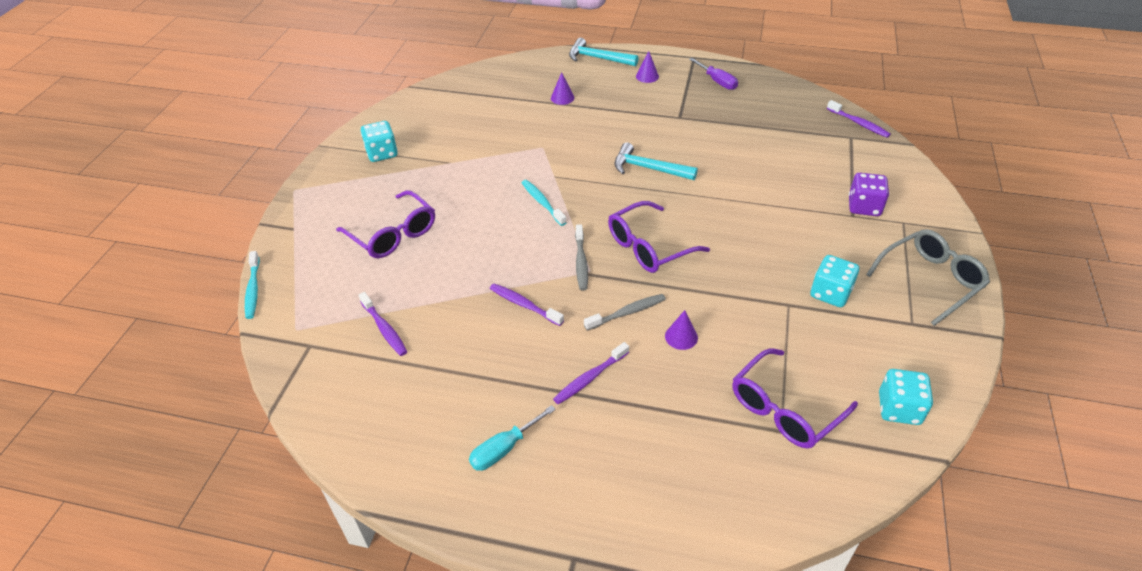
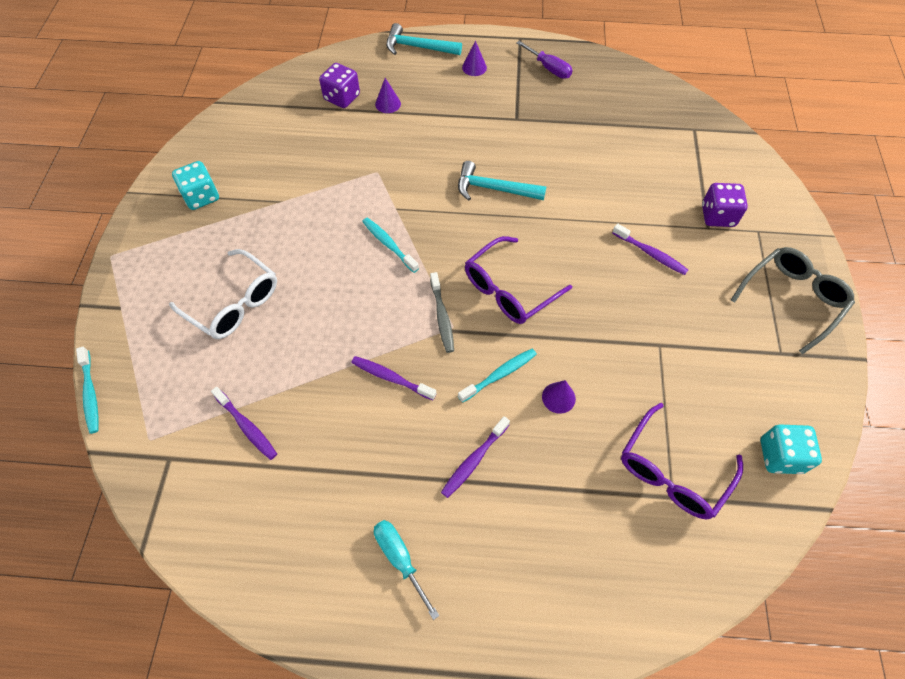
camera: 10 degrees left, 15 degrees up
purple glasses [336,190,435,258] -> white glasses [169,249,277,339]
turquoise screwdriver [469,405,556,471] -> turquoise screwdriver turned 105 degrees clockwise [374,520,439,620]
grey toothbrush [584,294,666,331] -> turquoise toothbrush [458,349,537,403]
turquoise dice [811,255,859,307] -> none
purple toothbrush [827,100,891,138] -> purple toothbrush moved to [612,223,688,275]
none -> purple dice [319,63,360,108]

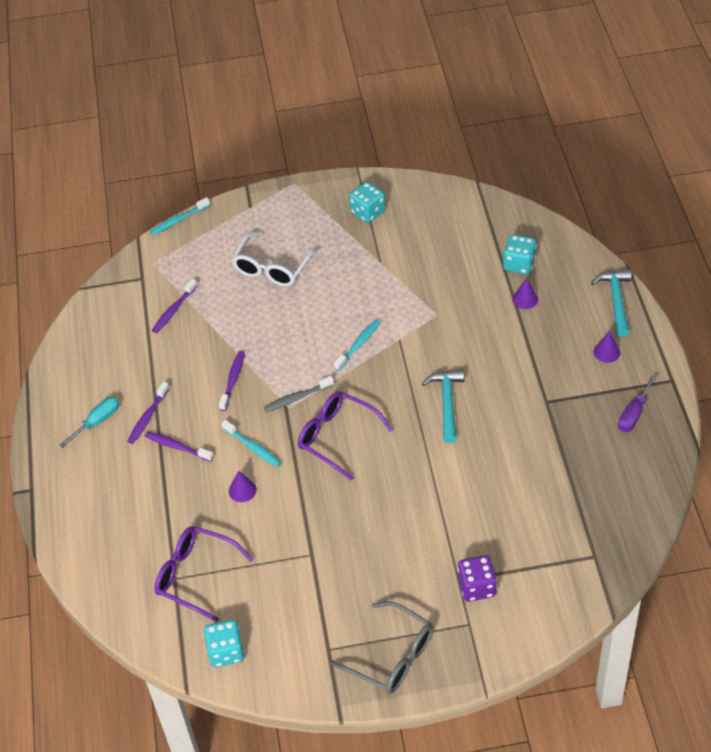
camera: 80 degrees right, 10 degrees down
purple dice [319,63,360,108] -> turquoise dice [503,234,537,274]
purple toothbrush [612,223,688,275] -> purple toothbrush moved to [127,382,170,444]

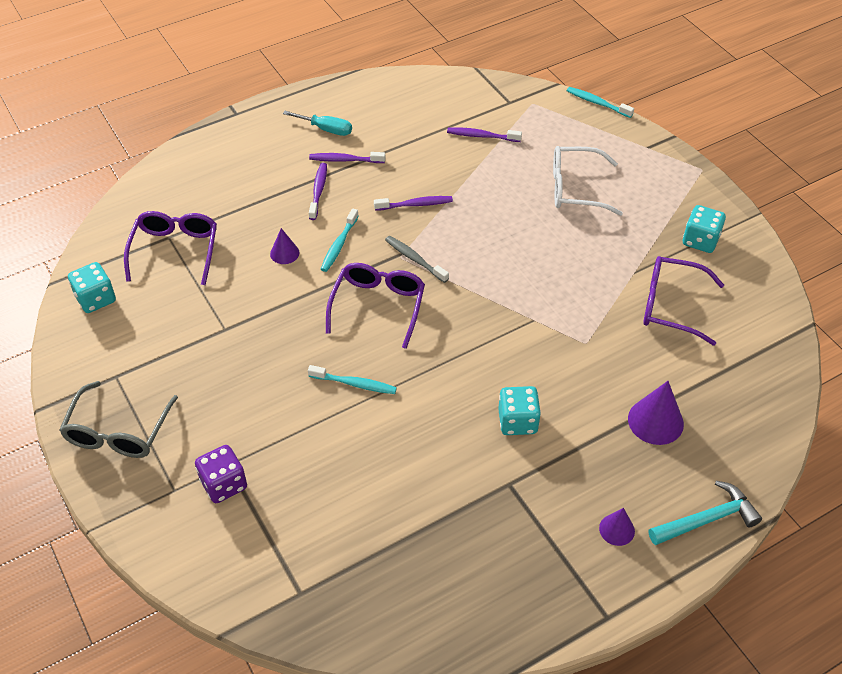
camera: 65 degrees right, 0 degrees up
turquoise toothbrush [334,320,381,371] -> turquoise toothbrush moved to [308,365,397,394]
turquoise hammer [422,369,464,443] -> none
turquoise dice [503,234,537,274] -> turquoise dice moved to [498,386,541,435]
purple cone [512,278,538,309] -> purple cone [628,381,684,445], size x1.68
purple screwdriver [618,375,657,432] -> none
none -> purple glasses [643,256,724,346]

